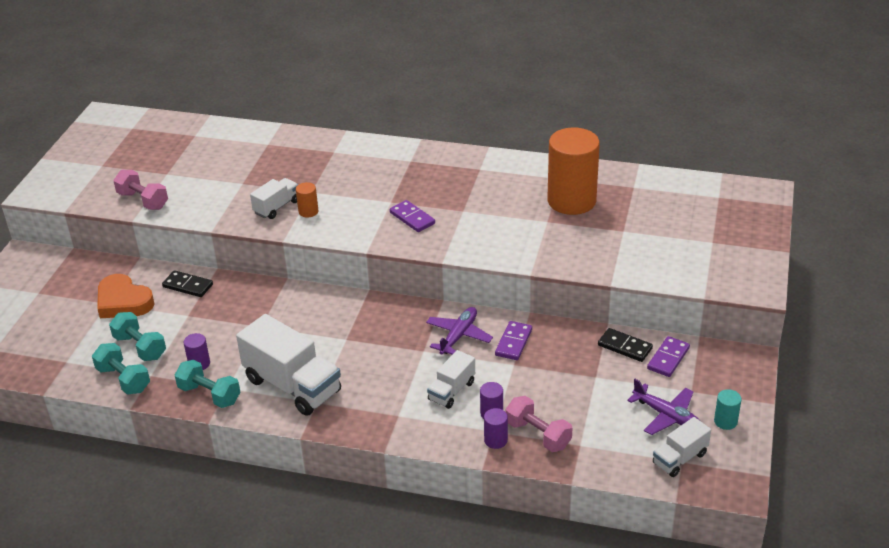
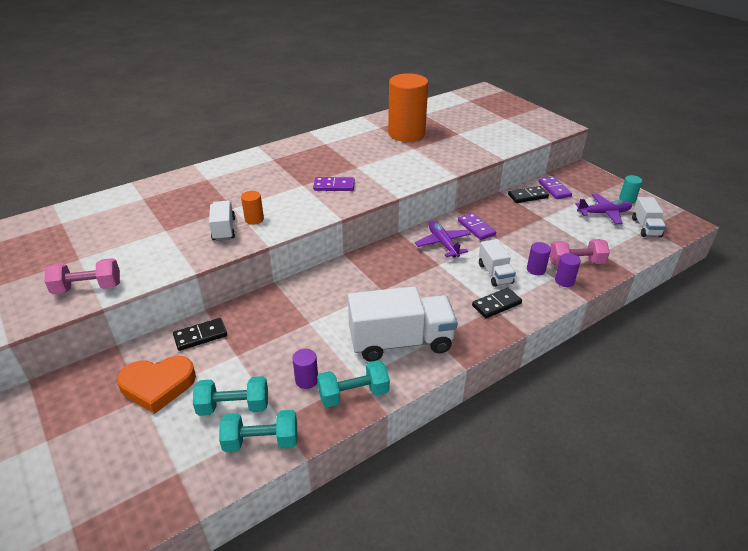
camera: 50 degrees left, 0 degrees up
none -> black domino [472,288,522,318]

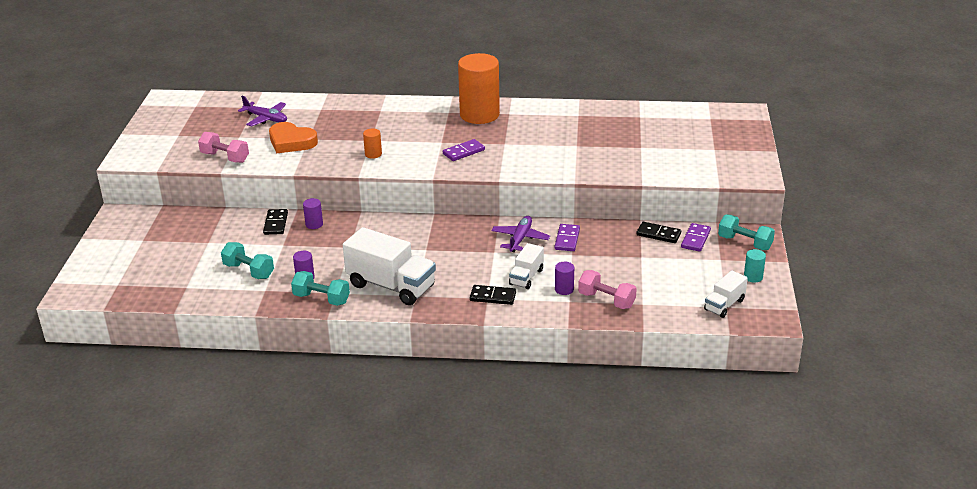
camera: 40 degrees right, 5 degrees down
orange heart [117,356,196,414] -> orange heart moved to [269,122,318,154]
black domino [173,318,227,351] -> black domino turned 75 degrees clockwise [263,209,288,235]
white truck [209,201,235,241] -> none
turquoise dumbbell [219,410,297,452] -> turquoise dumbbell moved to [718,214,775,250]
purple domino [313,177,355,191] -> purple domino turned 75 degrees counterclockwise [443,139,485,161]
orange cylinder [388,73,428,142] -> orange cylinder moved to [458,53,500,124]
purple cylinder [555,253,581,287] -> purple cylinder moved to [303,198,323,229]
purple plane [575,194,632,224] -> purple plane moved to [238,96,287,127]

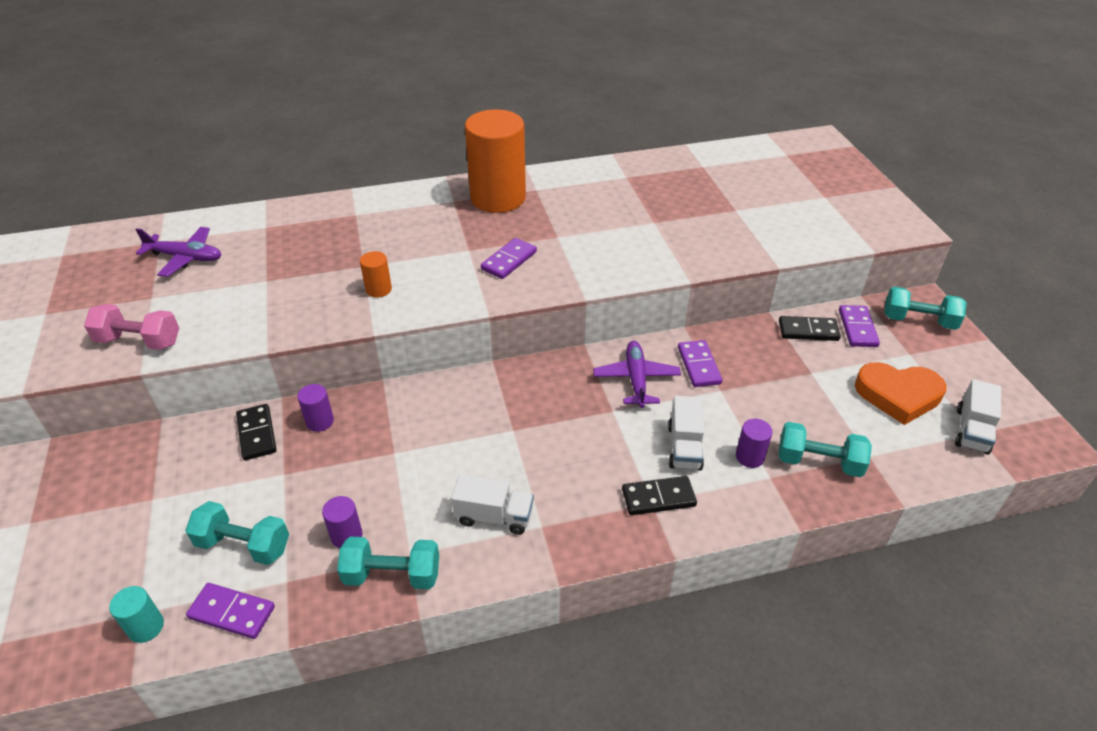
camera: 20 degrees left, 10 degrees up
orange heart [269,122,318,154] -> orange heart moved to [855,362,946,425]
white truck [343,227,436,305] -> white truck [451,475,534,535], size x0.53
pink dumbbell [578,270,637,309] -> turquoise dumbbell [778,422,872,477]
turquoise cylinder [744,249,766,282] -> turquoise cylinder moved to [109,586,164,643]
none -> purple domino [186,583,275,639]

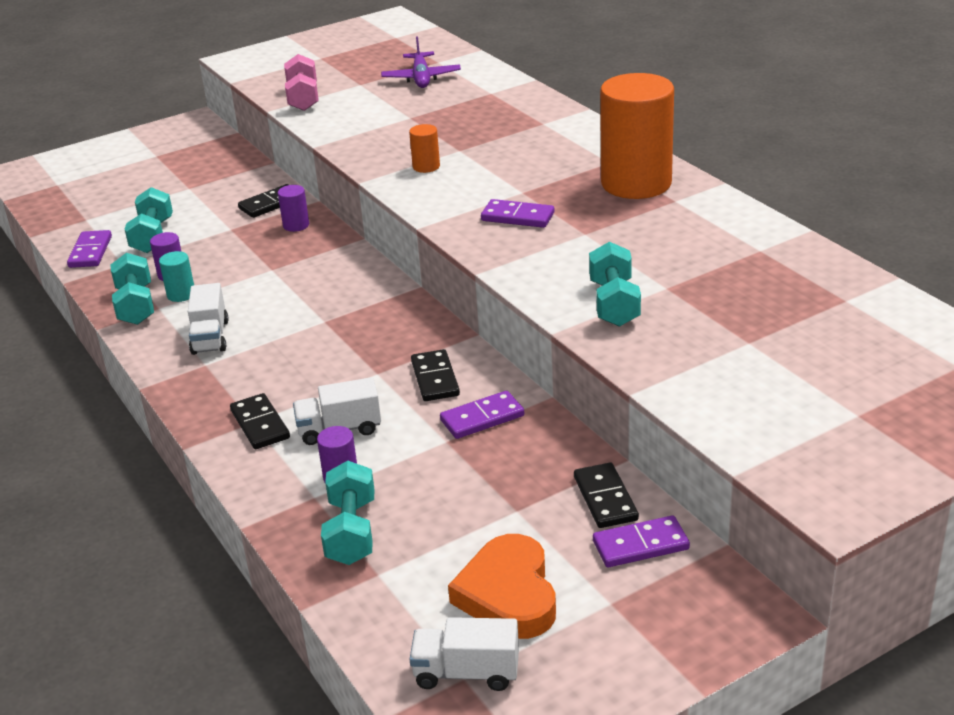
camera: 75 degrees right, 10 degrees down
turquoise cylinder [109,586,164,643] -> turquoise cylinder moved to [159,251,194,302]
purple plane [593,341,681,408] -> black domino [411,349,460,401]
turquoise dumbbell [884,287,967,330] -> turquoise dumbbell moved to [589,242,641,327]

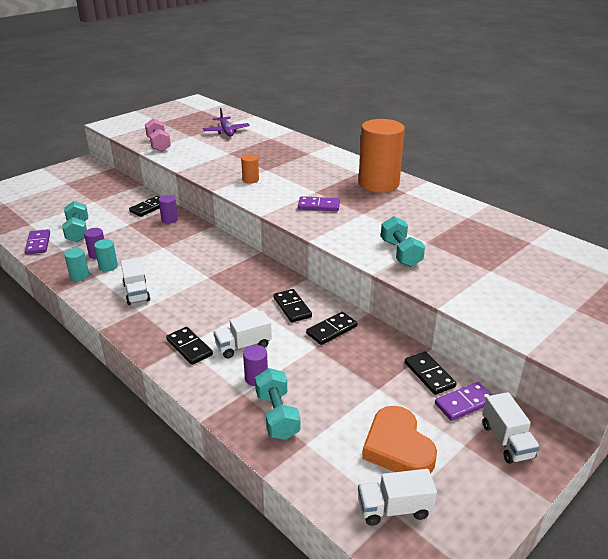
camera: 15 degrees left, 0 degrees up
turquoise dumbbell [111,253,154,325] -> turquoise cylinder [64,248,89,281]
purple domino [440,391,524,439] -> black domino [306,312,357,345]
none -> white truck [482,392,540,464]

